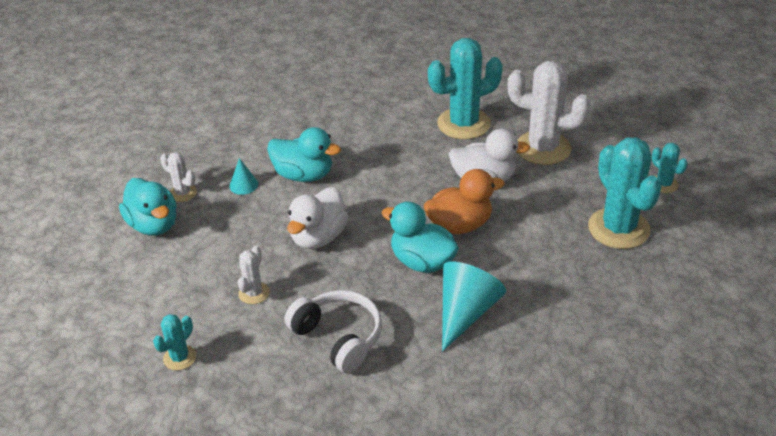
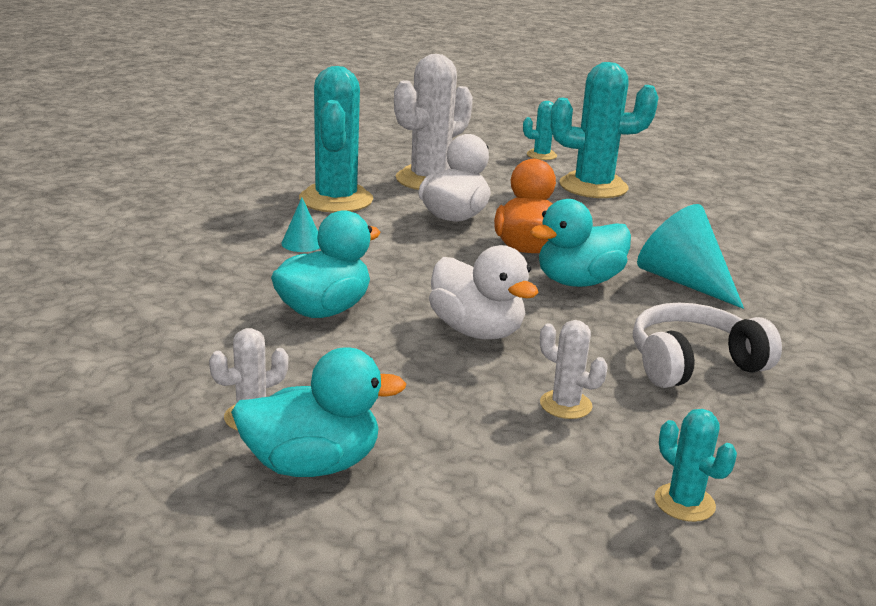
camera: 70 degrees left, 15 degrees down
turquoise cone [229,158,258,195] -> turquoise cone moved to [281,197,320,252]

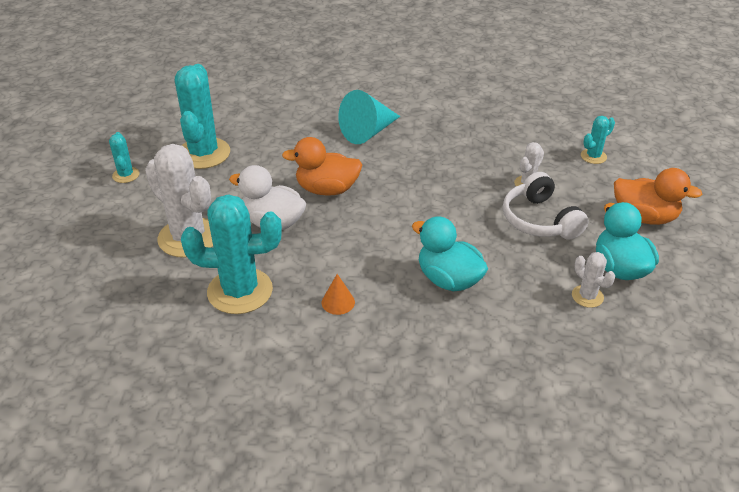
camera: 90 degrees left, 15 degrees up
turquoise cone [281,197,320,252] -> orange cone [322,274,355,315]
white duck [429,245,539,340] -> none
turquoise duck [530,199,631,287] -> none
white headphones [633,303,782,388] -> white headphones moved to [503,172,589,240]
none -> orange duck [614,168,702,225]

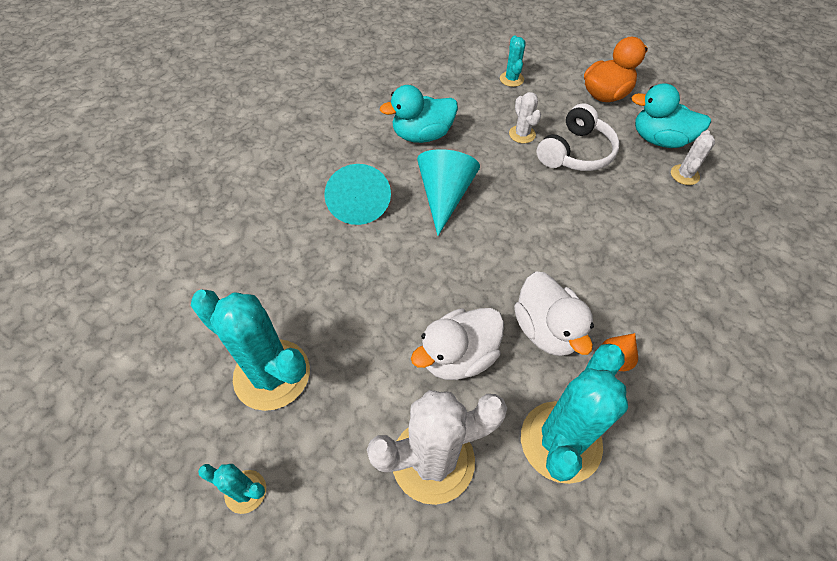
camera: 60 degrees left, 15 degrees up
orange duck [282,137,362,196] -> none
turquoise duck [412,216,488,291] -> turquoise duck moved to [380,85,458,143]
white headphones [503,172,589,240] -> white headphones turned 60 degrees counterclockwise [537,103,620,171]
white cactus [572,252,615,308] -> white cactus turned 60 degrees counterclockwise [671,130,715,185]
none -> turquoise cone [417,149,480,236]
none -> white duck [514,272,594,356]

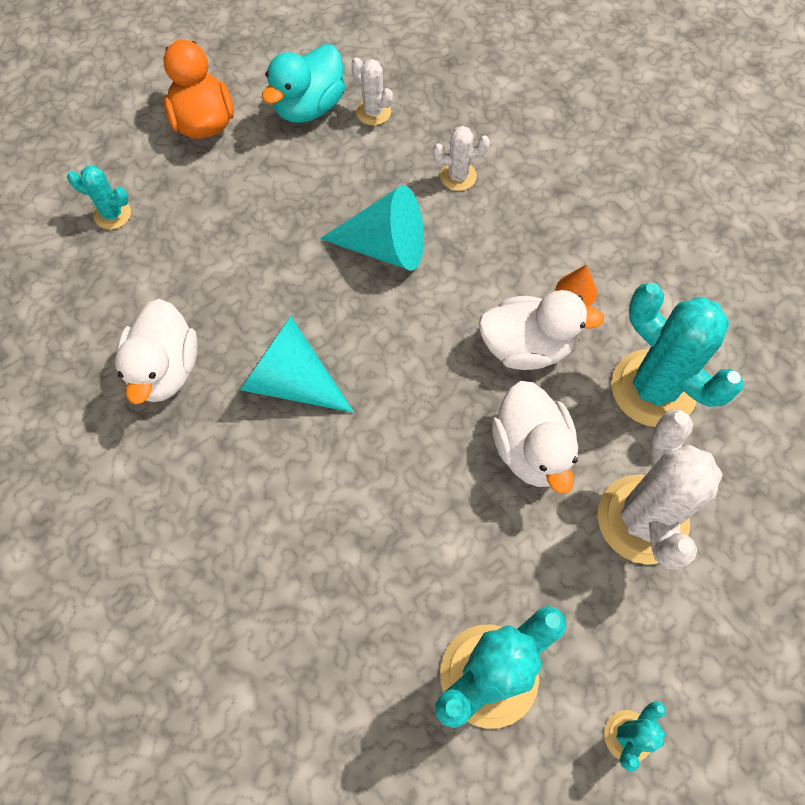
camera: 70 degrees left, 10 degrees up
turquoise cone [324,164,391,225] -> turquoise cone moved to [320,185,424,271]
turquoise duck [380,85,458,143] -> white duck [115,299,198,404]
white cactus [509,92,541,143] -> white cactus moved to [433,126,490,191]
white headphones [537,103,620,171] -> none

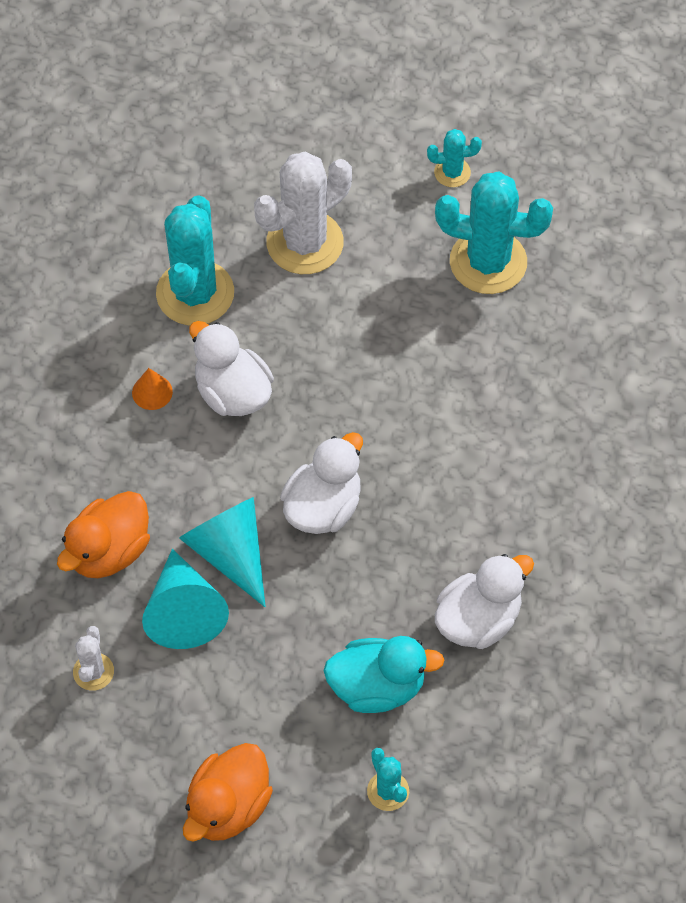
camera: 130 degrees left, 5 degrees down
turquoise cone [240,316,354,413] -> turquoise cone moved to [142,549,229,649]
turquoise duck [262,44,345,123] -> turquoise duck moved to [323,636,444,713]
white cactus [433,126,490,191] -> orange duck [57,491,150,578]
white duck [492,381,578,494] -> white duck moved to [280,432,363,534]

